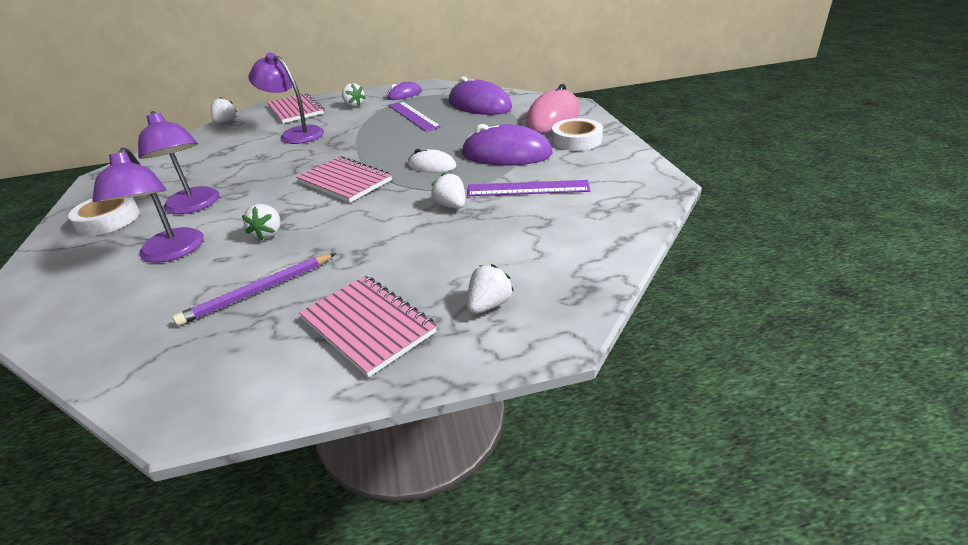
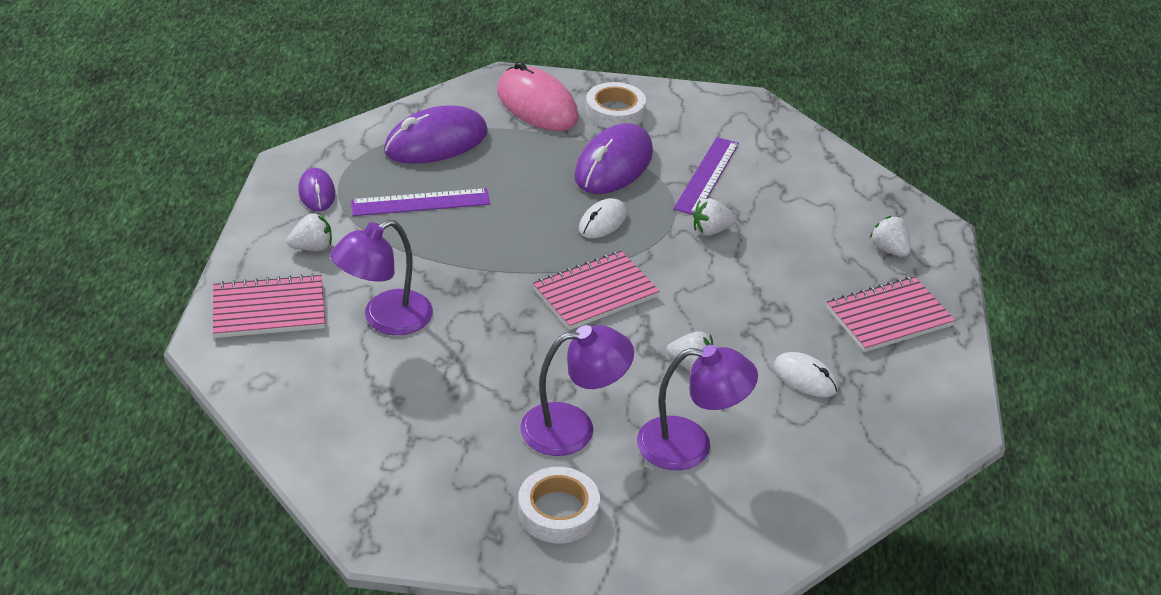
camera: 75 degrees left, 5 degrees up
purple pencil [173,253,336,326] -> white mouse [774,352,838,397]
white strawberry [211,97,237,123] -> none

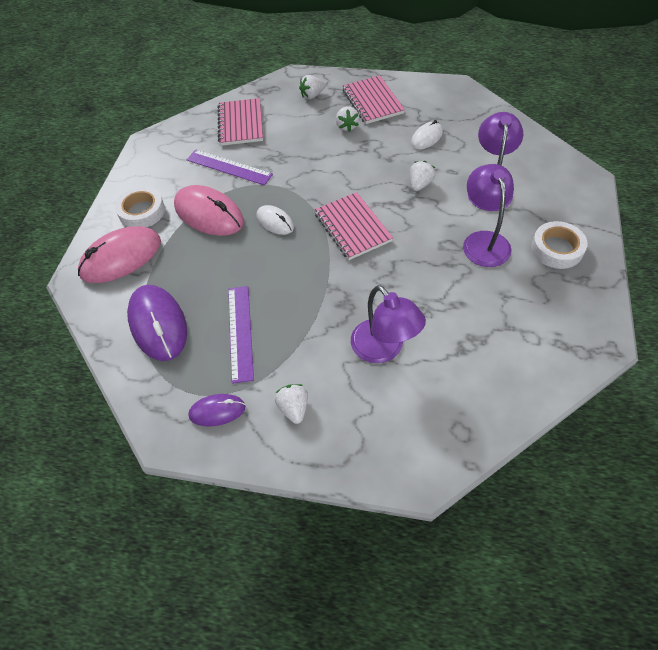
camera: 80 degrees left, 15 degrees up
pink notebook [213,274,325,338] -> pink notebook moved to [217,98,263,146]
purple mouse [574,123,653,194] -> pink mouse [174,185,244,236]
white strawberry [693,198,736,236] -> white strawberry moved to [336,106,360,132]

